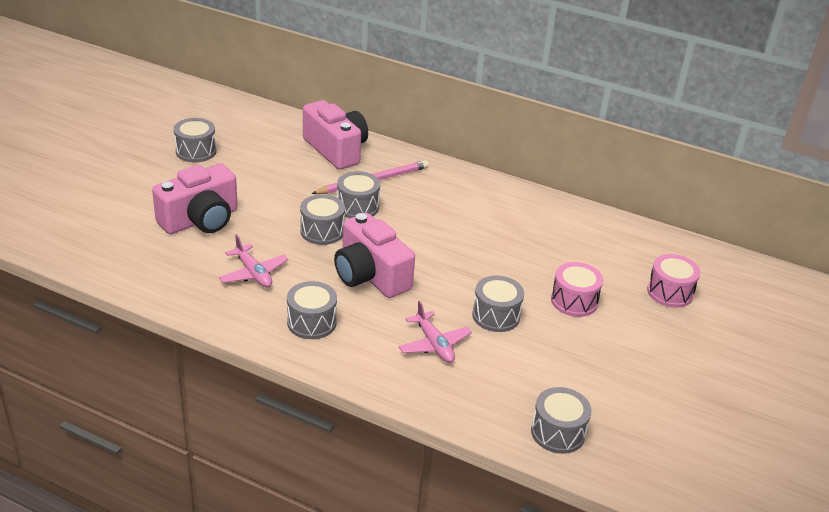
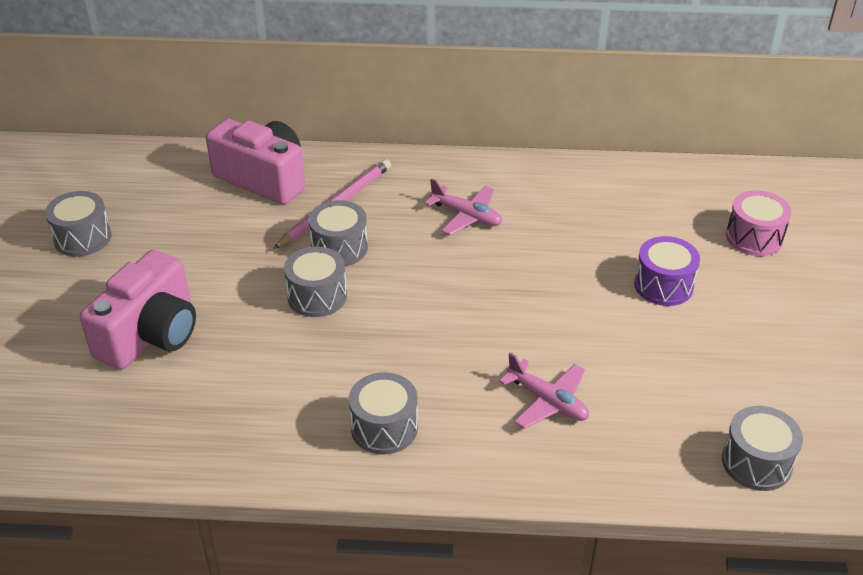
camera: 20 degrees left, 5 degrees up
pink plane [219,234,288,287] -> pink plane moved to [425,178,502,235]
pink camera [334,213,415,298] -> none
grey drum [472,276,524,332] -> none
pink drum [551,262,603,317] -> purple drum [634,236,700,306]

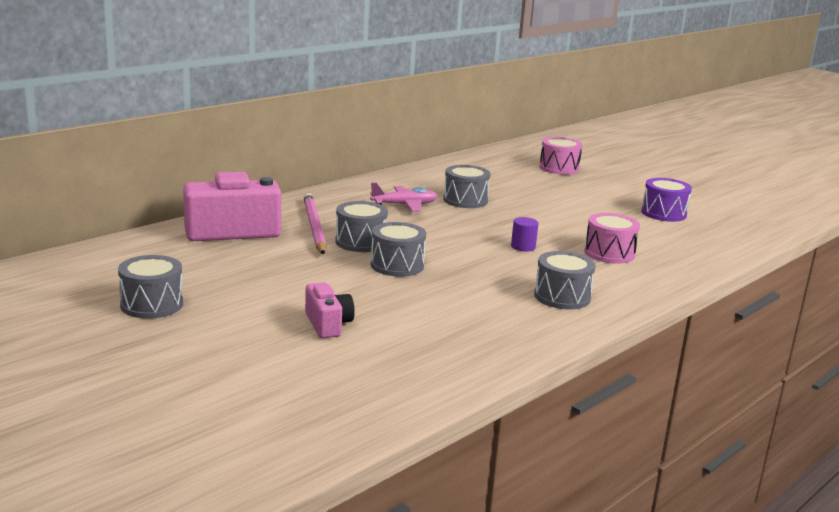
camera: 50 degrees left, 20 degrees down
pink camera [80,250,196,369] -> pink camera [305,282,355,338], size x0.54
pink plane [499,353,589,429] -> pink drum [584,213,640,264]
purple drum [634,236,700,306] -> purple drum moved to [641,178,692,222]
grey drum [722,406,803,491] -> grey drum moved to [443,165,491,208]
none -> purple cylinder [511,217,539,251]

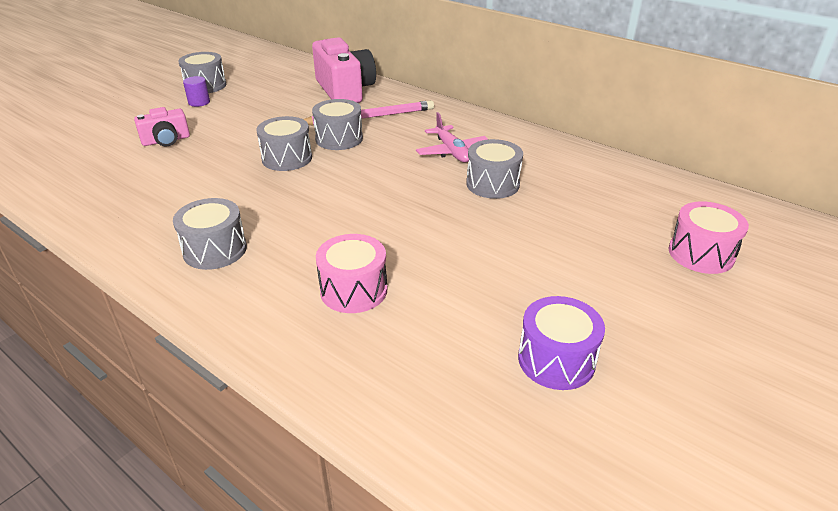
camera: 85 degrees right, 15 degrees up
purple cylinder [511,217,539,251] -> purple cylinder moved to [183,76,210,107]

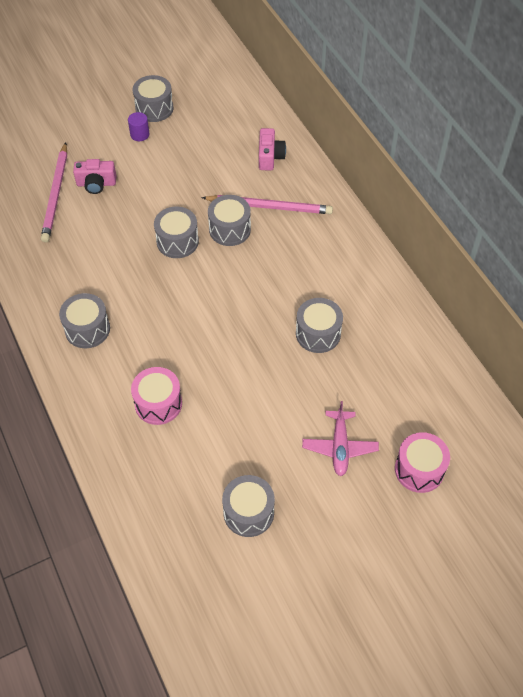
camera: 25 degrees right, 20 degrees up
pink camera [312,37,376,103] -> pink camera [259,128,286,170], size x0.54
pink plane [416,112,489,162] -> pink plane moved to [302,401,379,476]
purple drum [518,296,605,390] -> grey drum [222,475,275,537]
none -> pink pencil [41,142,67,242]

